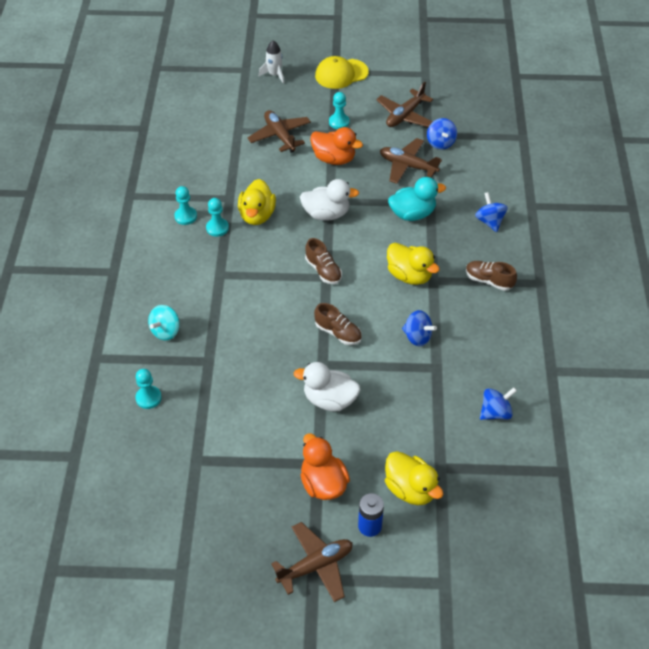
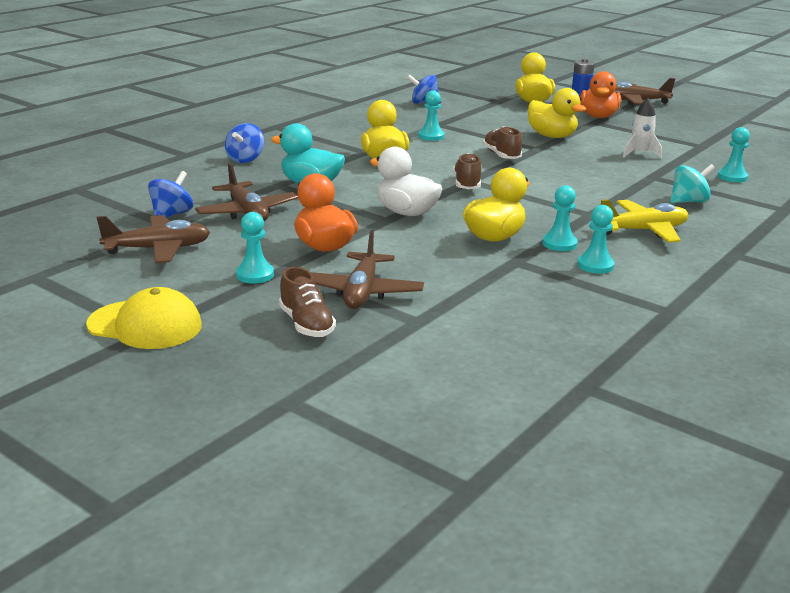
camera: 145 degrees left, 25 degrees down
white rocket [259,41,284,84] -> white rocket moved to [623,98,662,158]
white duck [294,362,361,411] -> yellow duck [528,88,586,138]
blue spinning top [402,310,437,346] -> turquoise pawn [418,90,444,141]
brown shoe [466,261,517,291] -> brown shoe moved to [279,267,336,337]
none -> yellow plane [601,199,688,243]

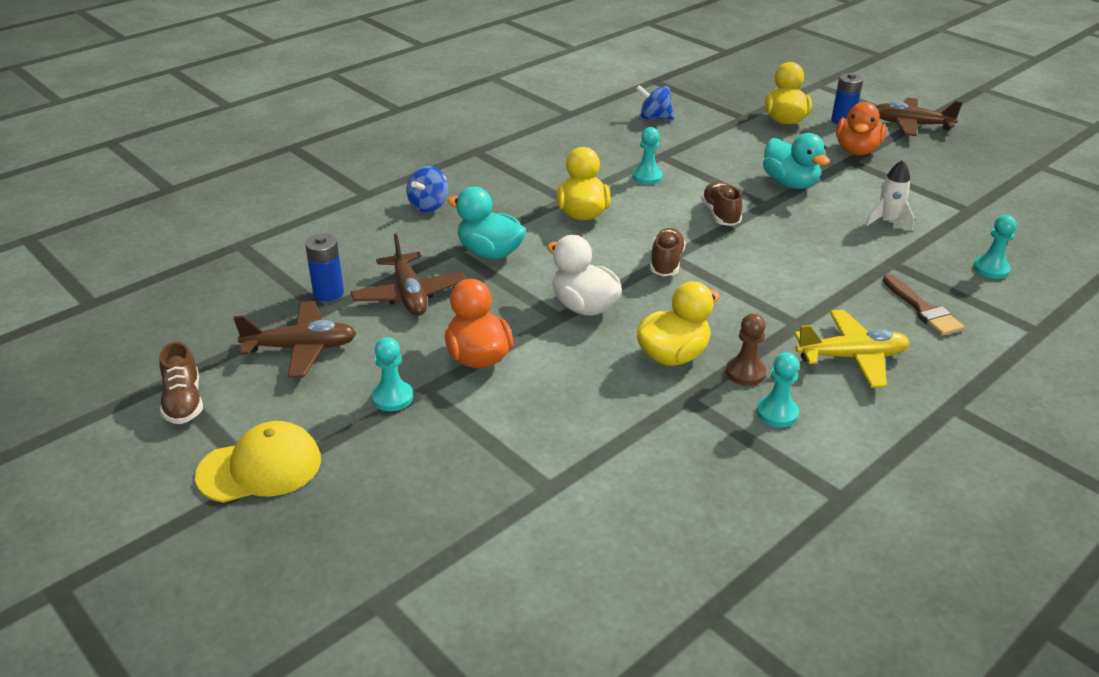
camera: 10 degrees right, 10 degrees up
yellow cap [86,287,202,349] -> yellow cap turned 45 degrees counterclockwise [195,421,321,503]
blue spinning top [148,171,193,218] -> blue battery [305,234,344,301]
brown shoe [279,267,336,337] -> brown shoe moved to [159,342,203,424]
brown plane [311,230,424,309] -> none
yellow duck [528,88,586,138] -> turquoise duck [763,133,830,189]
turquoise pawn [542,185,578,251] -> brown pawn [726,314,766,386]
turquoise spinning top [670,164,715,203] -> brown brush [883,274,964,336]

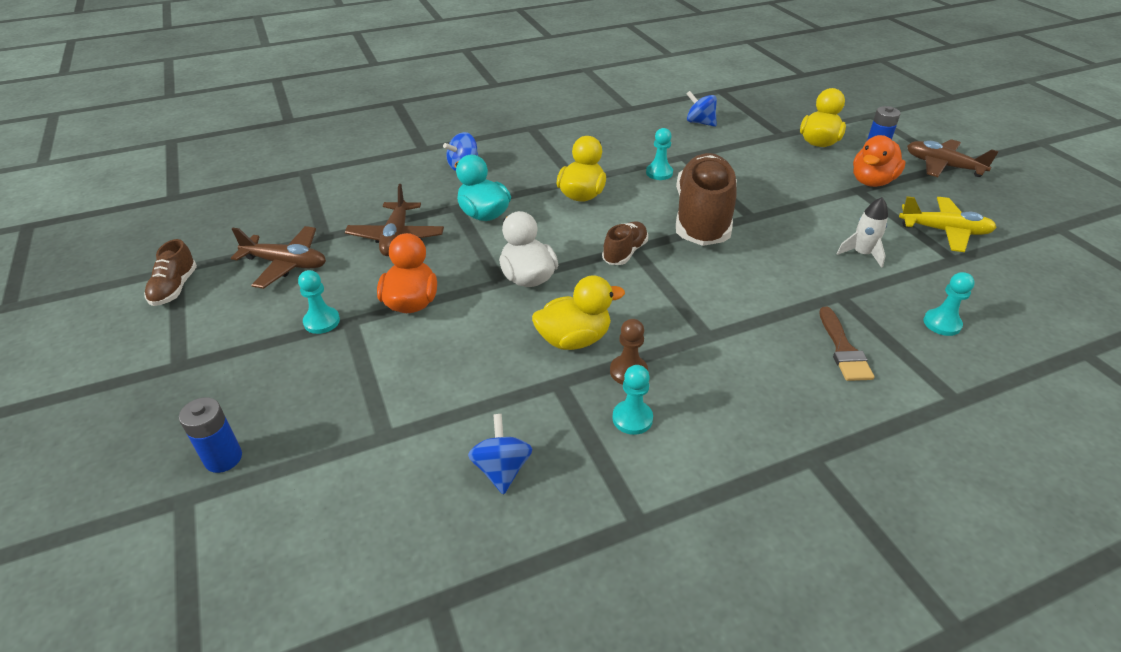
camera: 20 degrees right, 5 degrees up
yellow cap [195,421,321,503] -> none
blue battery [305,234,344,301] -> blue battery moved to [179,397,242,473]
brown shoe [701,182,742,226] -> brown shoe [676,153,737,246], size x2.15
turquoise duck [763,133,830,189] -> none
yellow plane [794,310,910,388] -> yellow plane moved to [899,196,997,252]
none -> blue spinning top [468,414,532,495]

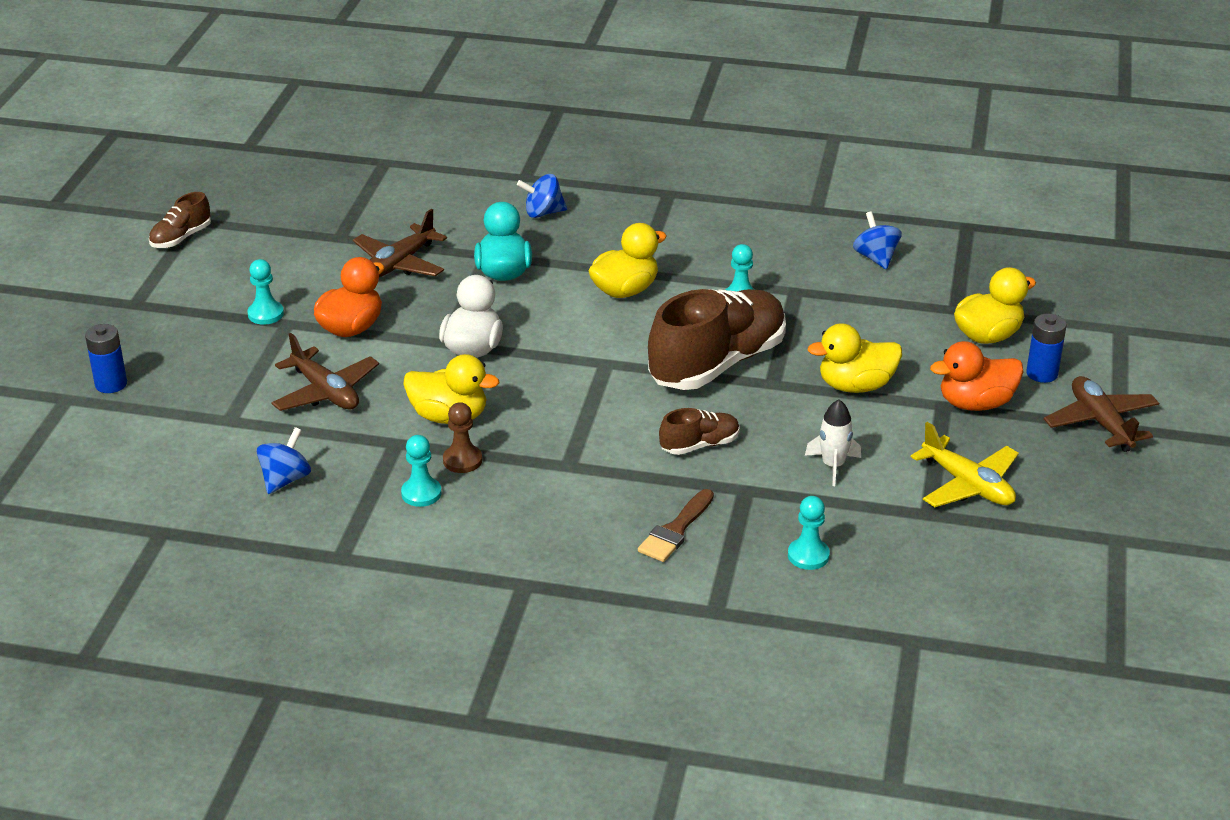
camera: 35 degrees right, 5 degrees down
brown plane [231,226,326,289] -> brown plane moved to [271,333,379,411]
brown shoe [602,222,648,265] -> brown shoe moved to [659,408,740,455]
none -> yellow duck [808,323,902,393]

